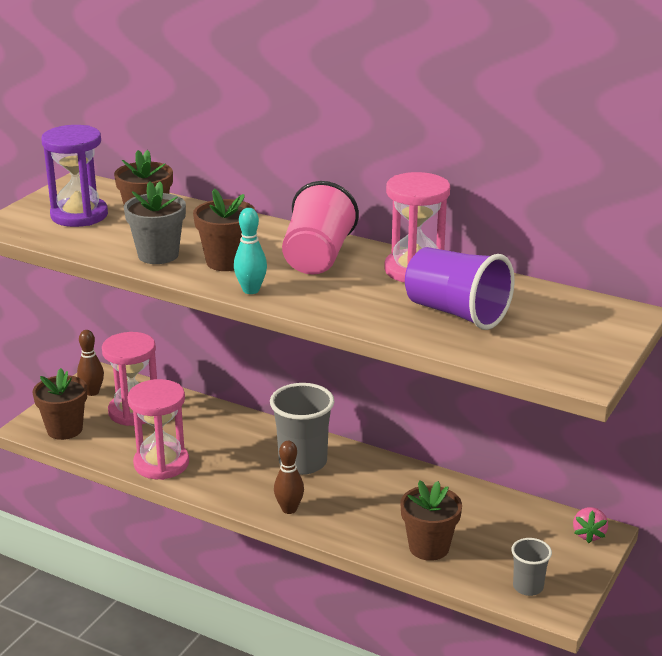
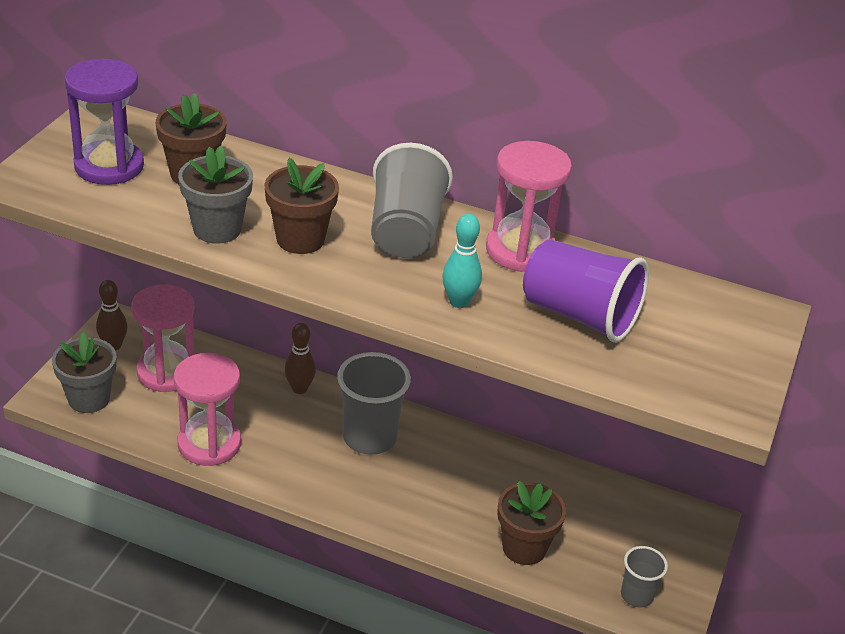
camera: 10 degrees left, 10 degrees up
brown flower pot [33,368,87,440] -> grey flower pot [52,332,117,413]
turquoise bowling pin [234,208,267,294] -> turquoise bowling pin moved to [442,214,482,308]
brown bowling pin [274,441,304,514] -> brown bowling pin moved to [284,323,316,394]
pink cup [282,181,359,274] -> grey cup [371,143,453,258]
pink strawberry [573,507,608,543] -> none

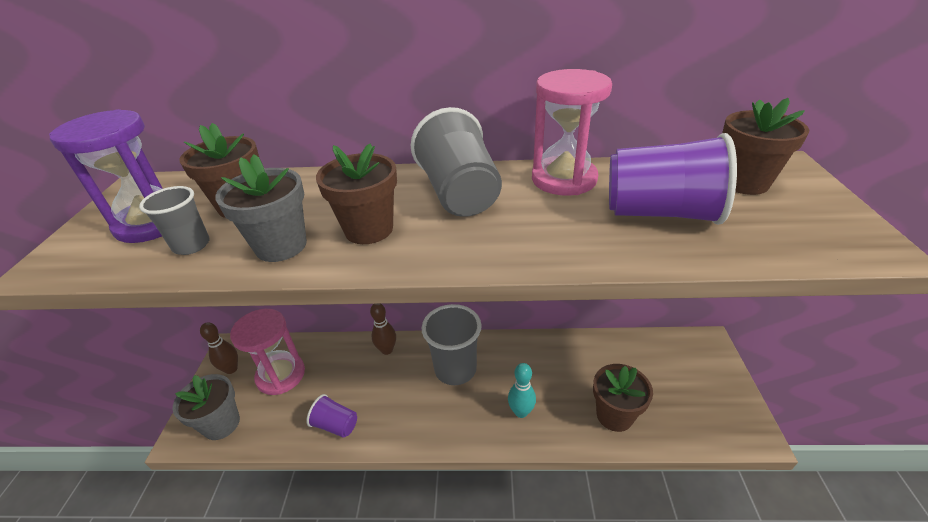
camera: 15 degrees left, 0 degrees up
pink hourglass [174,353,241,466] -> purple cup [306,394,357,438]
turquoise bowling pin [442,214,482,308] -> turquoise bowling pin moved to [508,363,536,418]
grey cup [621,546,668,608] -> grey cup moved to [139,186,210,255]
none -> brown flower pot [722,98,809,195]

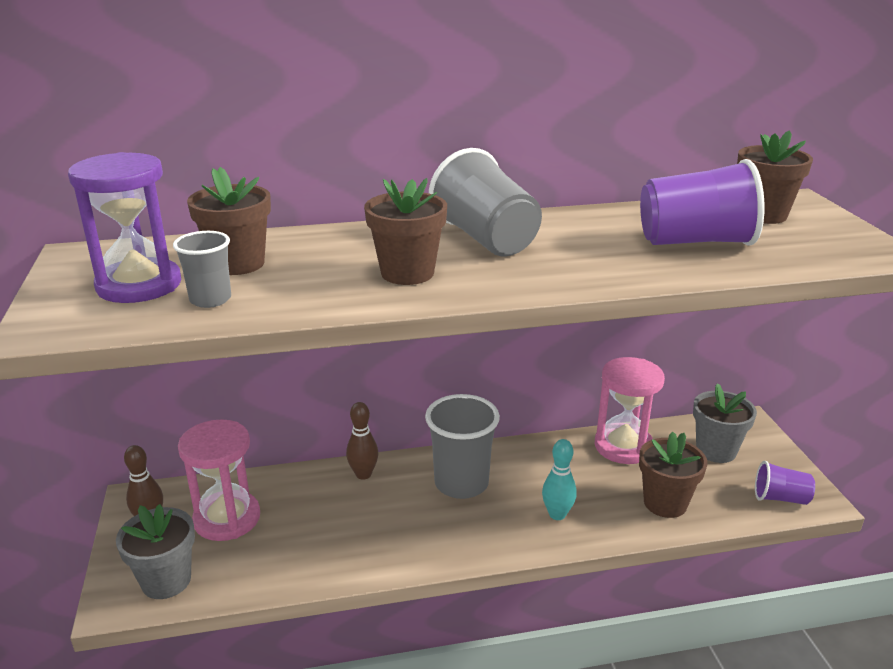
camera: 15 degrees left, 10 degrees down
grey flower pot [215,154,307,262] -> grey flower pot moved to [693,383,757,463]
purple cup [306,394,357,438] -> purple cup moved to [755,461,815,505]
pink hourglass [532,69,612,196] -> pink hourglass moved to [595,357,665,464]

